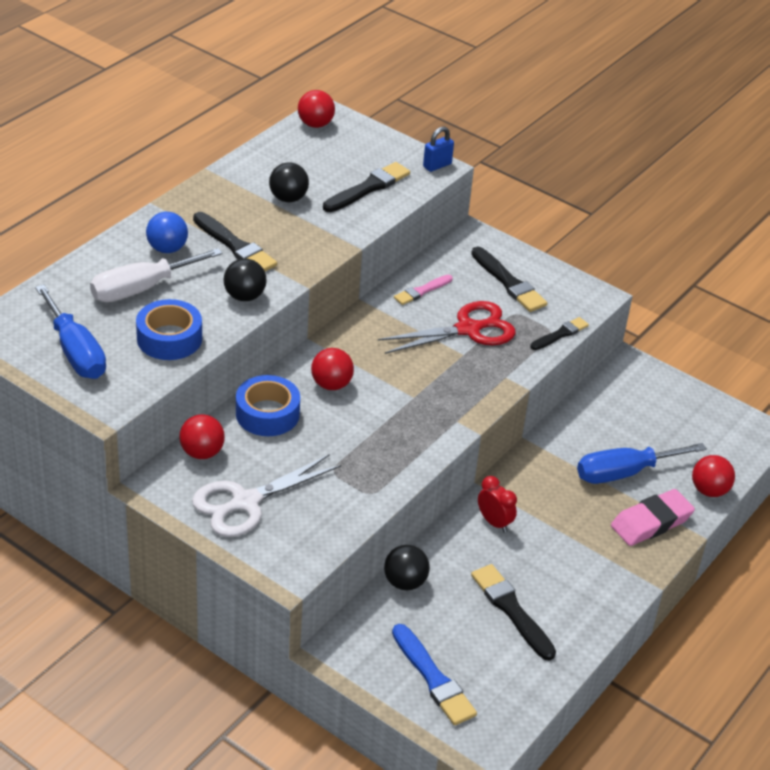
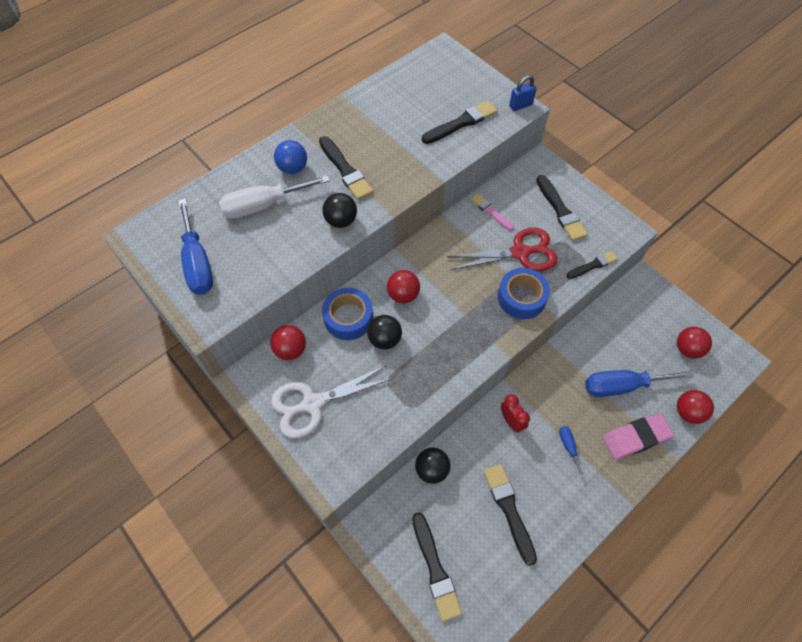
camera: 15 degrees right, 20 degrees up
blue tape [136,299,202,360] -> blue tape moved to [498,268,550,319]
black ball [269,162,309,202] -> black ball moved to [367,315,402,350]
red ball [298,90,335,128] -> red ball moved to [677,327,712,358]
blue brush [392,624,477,725] -> black brush [412,512,462,622]
pink brush [394,275,453,305] -> pink brush turned 75 degrees clockwise [471,194,514,231]
none -> blue screwdriver [559,426,585,479]

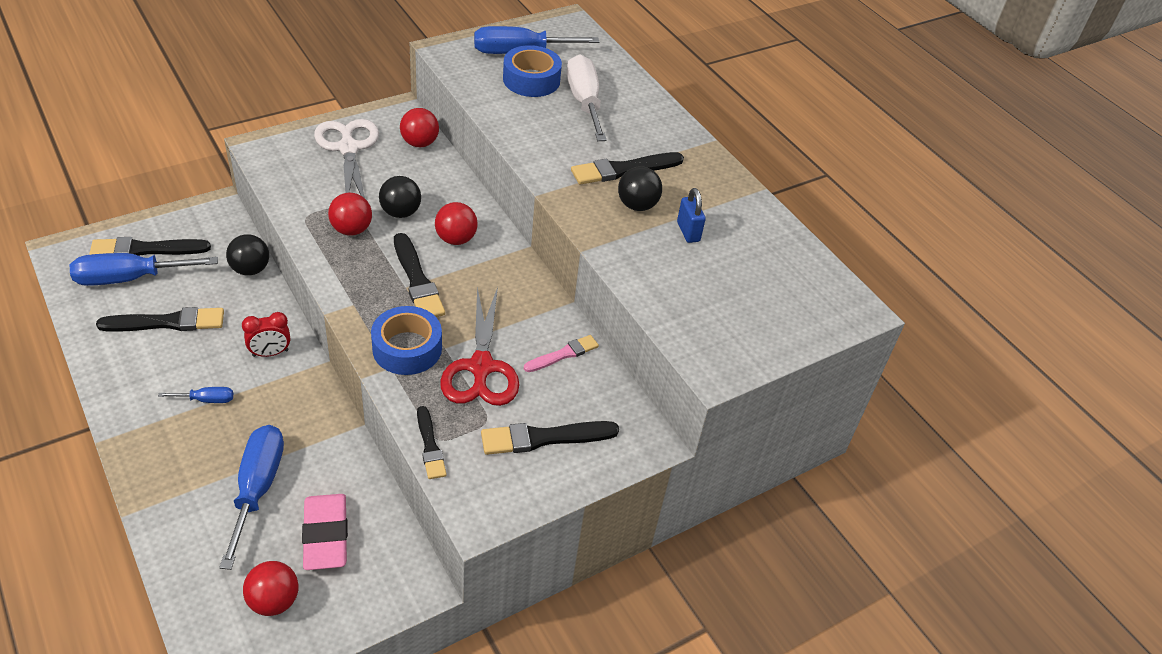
camera: 95 degrees right, 15 degrees down
blue ball [274,140,307,174] -> none
black ball [322,193,357,228] -> black ball moved to [618,166,662,211]
blue tape [322,288,373,340] -> blue tape moved to [503,45,562,97]
black brush [422,100,498,144] -> black brush moved to [394,233,445,317]
blue padlock [509,75,537,111] -> blue padlock moved to [677,188,706,243]
pink eraser [603,413,674,460] -> pink eraser moved to [302,494,348,570]
red ball [677,390,714,424] -> red ball moved to [328,193,372,236]
none -> blue screwdriver [70,253,218,286]

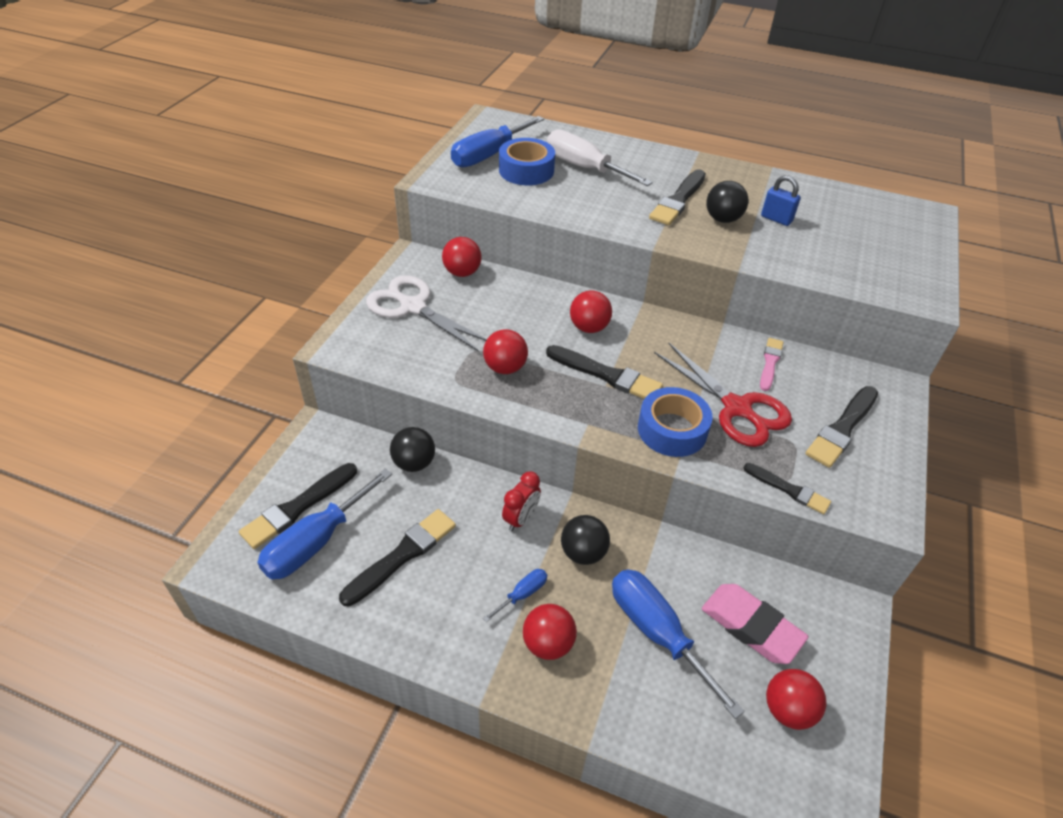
camera: 35 degrees left, 0 degrees up
black ball [379,176,421,218] -> black ball moved to [561,515,610,565]
none -> red ball [523,604,577,660]

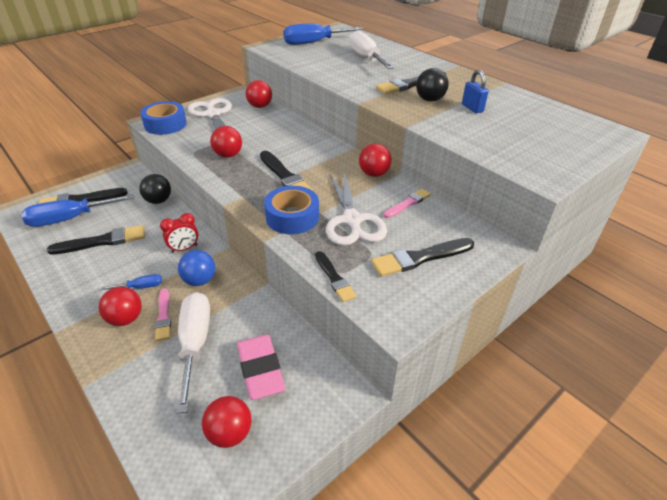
camera: 30 degrees right, 5 degrees down
blue tape [499,138,555,185] -> blue tape moved to [140,101,187,135]
black ball [561,515,610,565] -> blue ball [178,250,215,286]
red ball [570,290,612,333] -> red ball moved to [359,144,392,177]
blue screwdriver [612,569,745,719] -> white screwdriver [176,292,210,413]
red scissors [654,343,792,447] -> white scissors [326,172,387,246]
none -> pink brush [155,288,171,341]

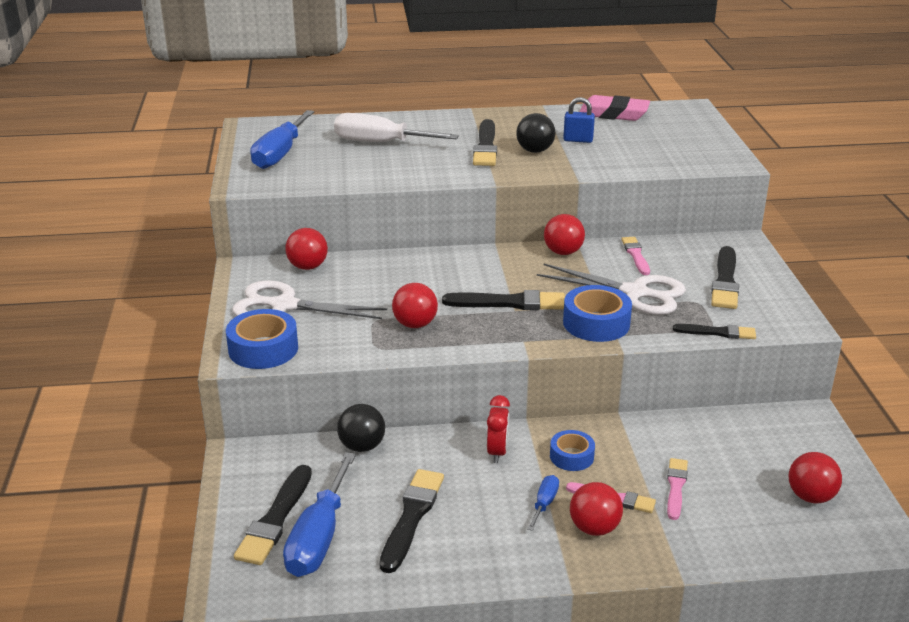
camera: 55 degrees left, 10 degrees down
white screwdriver [176,292,210,413] -> pink brush [667,458,688,520]
blue ball [178,250,215,286] -> blue tape [550,430,595,471]
pink eraser [237,335,285,400] -> pink eraser moved to [579,95,650,121]

